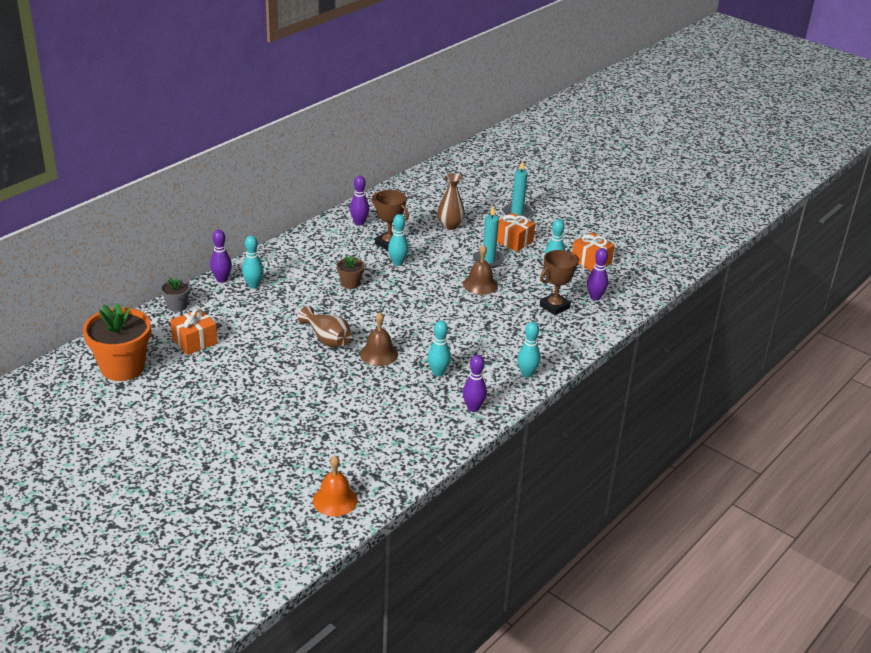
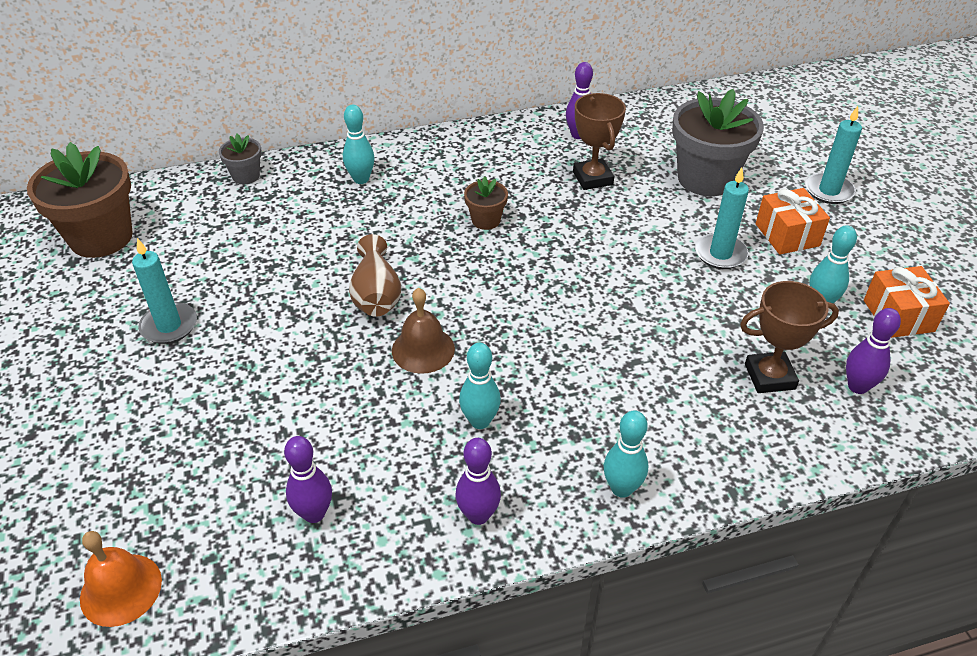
camera: 35 degrees right, 10 degrees up
orange flower pot [83,303,151,381] -> brown flower pot [27,142,133,258]
orange gift [170,309,218,355] -> none
purple bowling pin [210,230,232,283] -> purple bowling pin moved to [284,436,332,523]
turquoise bowling pin [388,214,409,266] -> none
brown vase [437,173,465,230] -> grey flower pot [672,89,764,196]
brown bell [463,245,498,295] -> none
none -> turquoise candle [132,238,197,344]

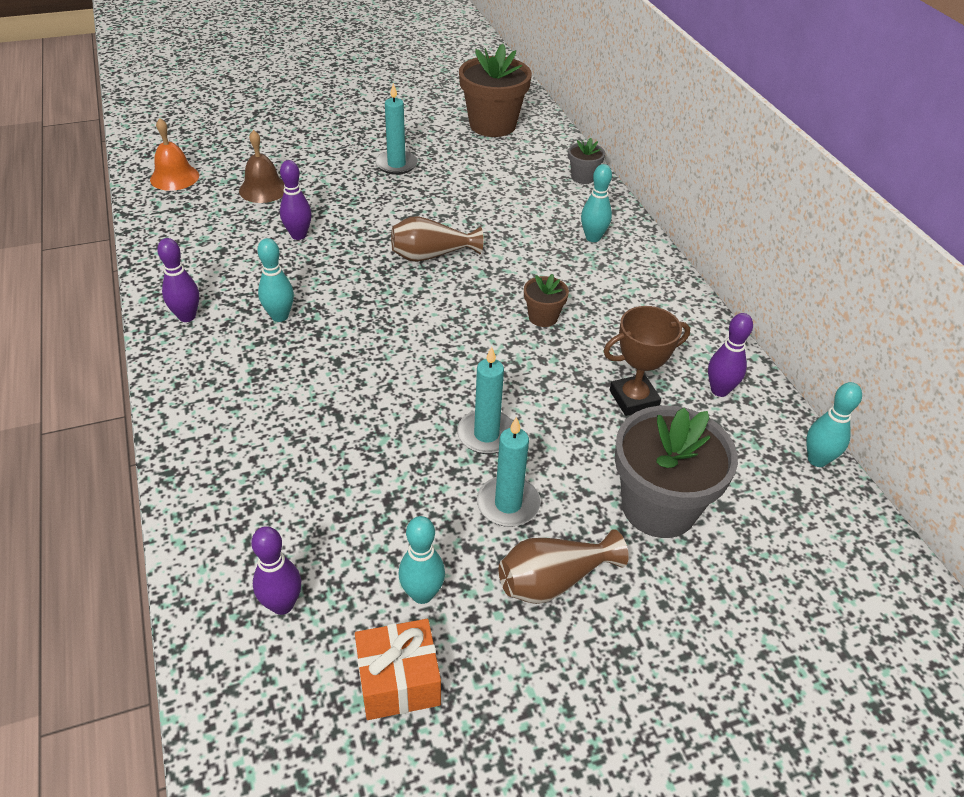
camera: 85 degrees right, 0 degrees up
purple bowling pin [284,436,332,523] -> purple bowling pin moved to [280,160,312,240]
brown bell [392,288,455,374] -> brown bell moved to [239,130,285,203]
turquoise bowling pin [604,410,648,498] -> turquoise bowling pin moved to [806,382,862,467]
brown trophy [740,281,839,393] -> none
orange gift [756,188,830,255] -> brown vase [499,529,629,604]
turquoise candle [806,106,862,204] -> turquoise candle moved to [457,346,513,454]

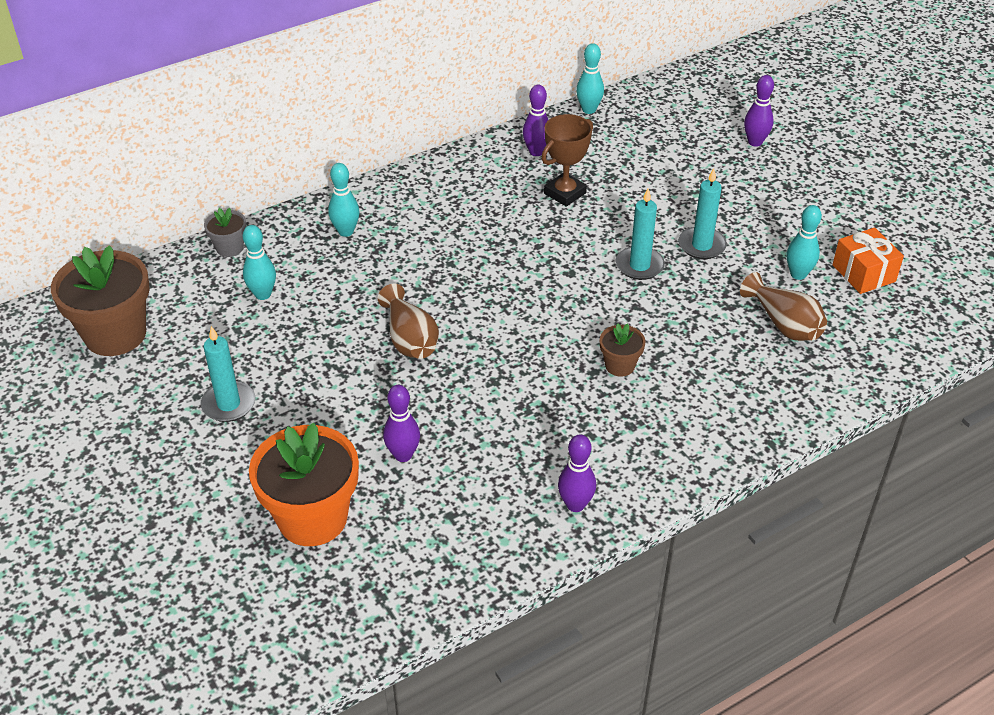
camera: 100 degrees left, 0 degrees up
orange bell [150,118,199,191] -> none
brown bell [239,130,285,203] -> orange flower pot [249,422,359,546]
purple bowling pin [251,526,301,615] -> purple bowling pin moved to [744,75,774,147]
turquoise bowling pin [257,238,294,322] -> turquoise bowling pin moved to [243,225,276,300]
brown vase [499,529,629,604] -> brown vase moved to [740,272,827,341]
brown flower pot [524,274,569,327] -> brown flower pot moved to [600,323,646,377]
brown trophy [603,306,690,416] -> brown trophy turned 75 degrees clockwise [541,114,593,207]
grey flower pot [615,405,738,538] -> none

